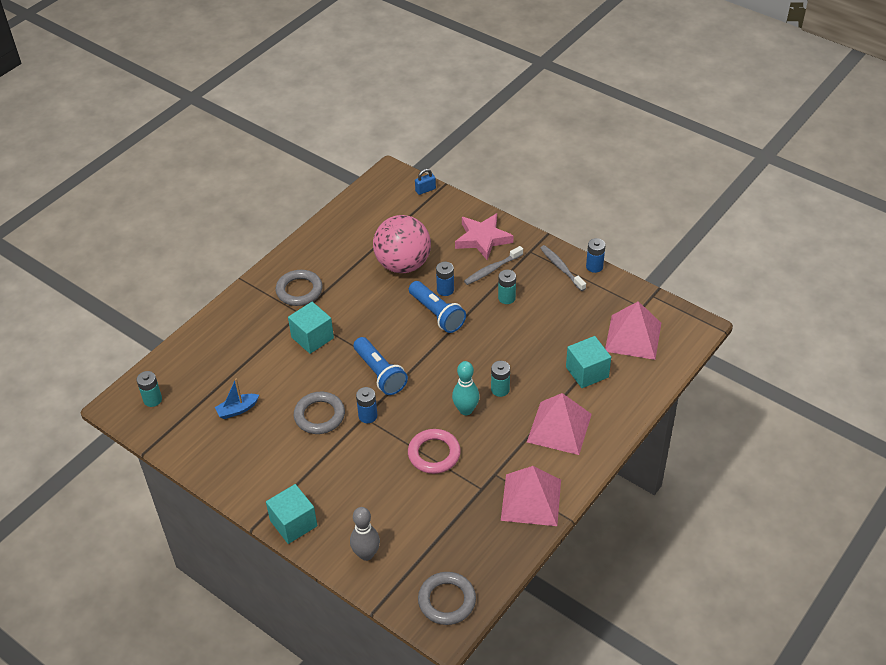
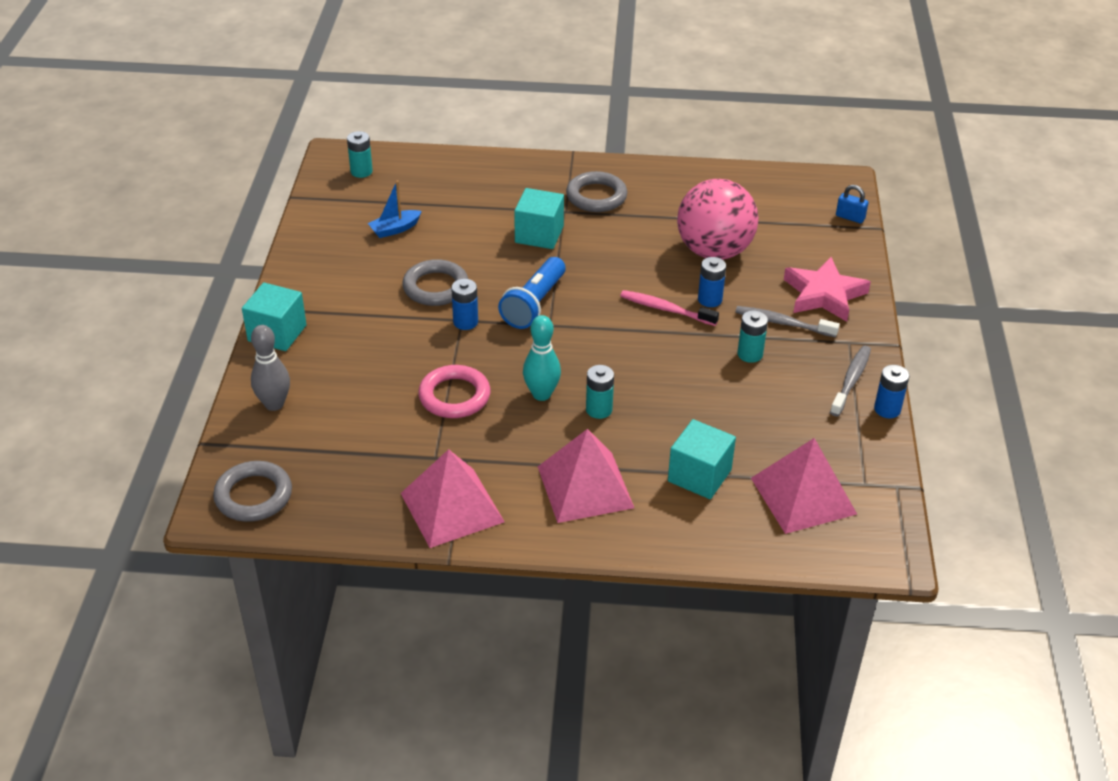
camera: 55 degrees right, 5 degrees down
blue boat [215,378,259,419] -> blue boat turned 60 degrees counterclockwise [368,180,422,238]
blue flashlight [409,281,466,333] -> pink toothbrush [620,290,719,326]

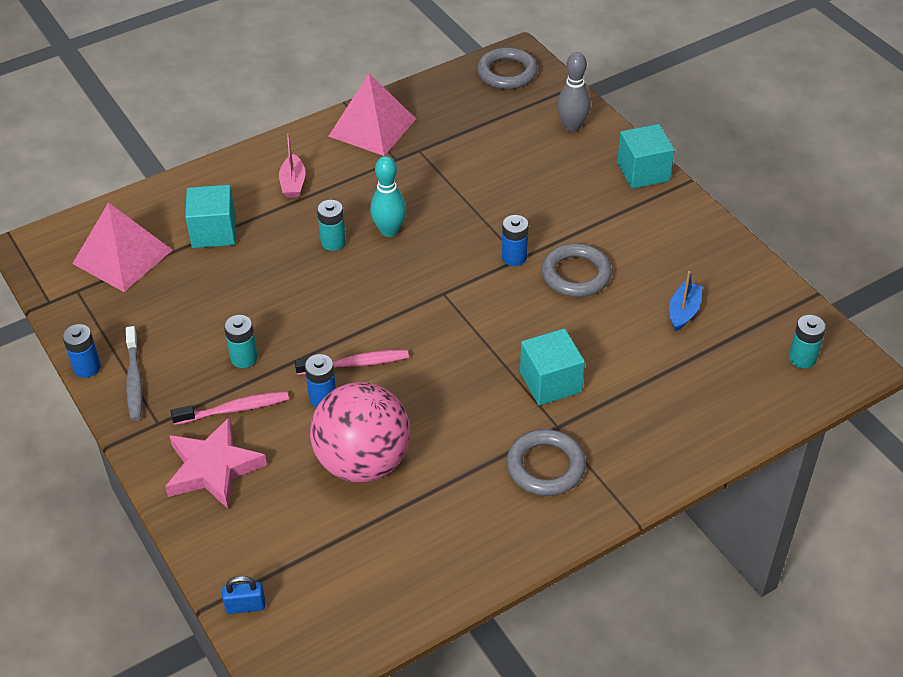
camera: 145 degrees right, 5 degrees up
pink ring [418,365,490,418] -> none
blue flashlight [498,257,566,329] -> none
pink pyramid [538,429,634,523] -> pink boat [279,133,306,198]
grey toothbrush [735,306,840,338] -> pink toothbrush [170,391,289,425]

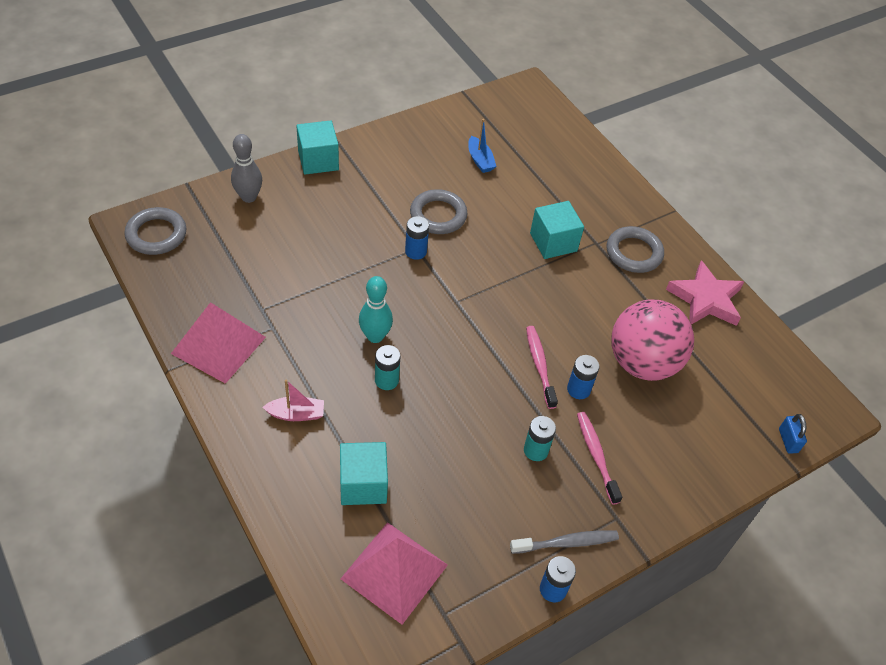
camera: 95 degrees left, 5 degrees up
pink star [165,417,267,509] -> pink star moved to [666,260,744,326]
blue boat [669,271,703,331] -> blue boat turned 135 degrees counterclockwise [468,119,497,173]
turquoise battery [789,315,826,369] -> none

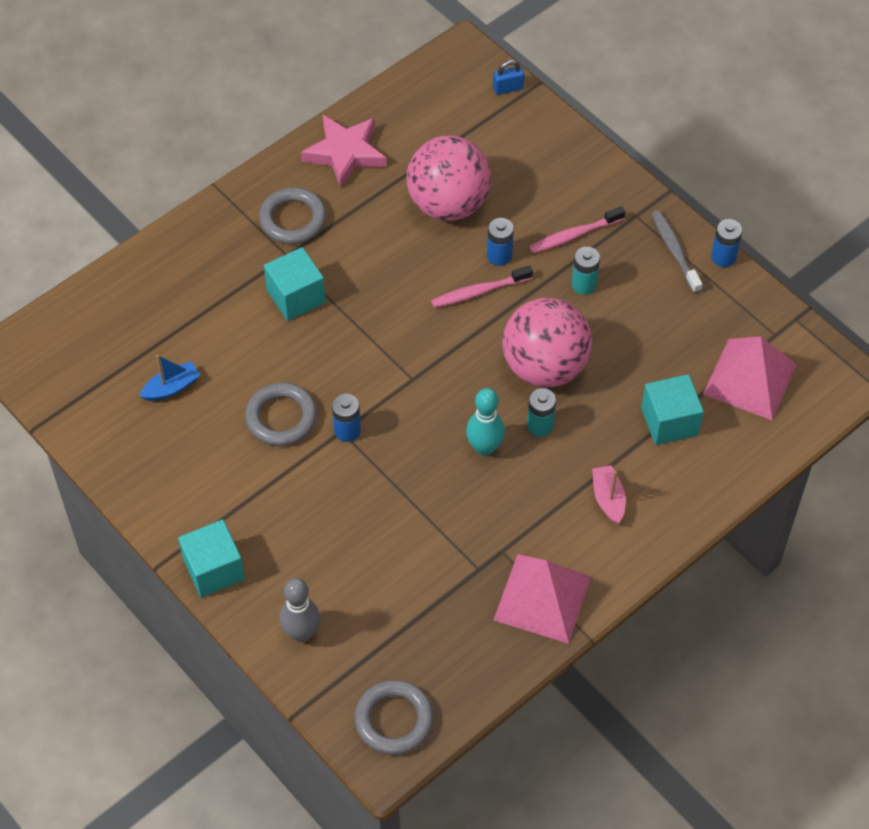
camera: 95 degrees left, 5 degrees up
none -> pink ball [503,298,592,388]

